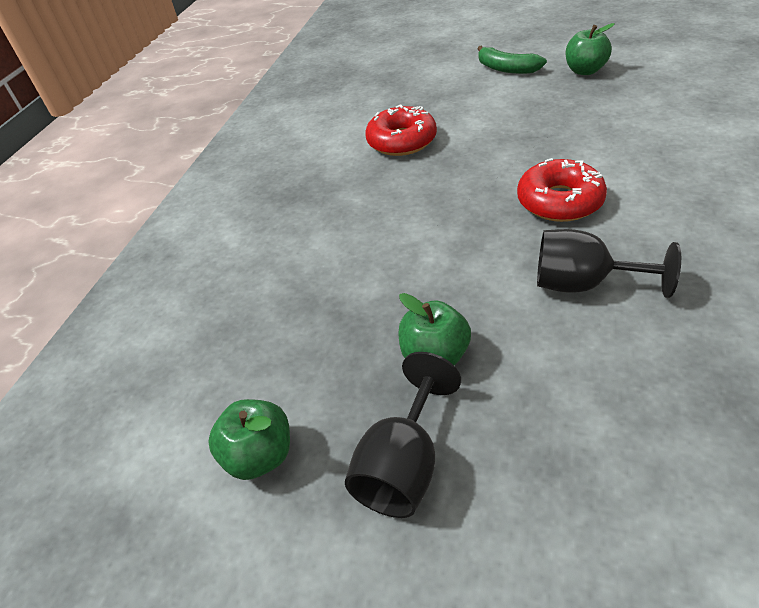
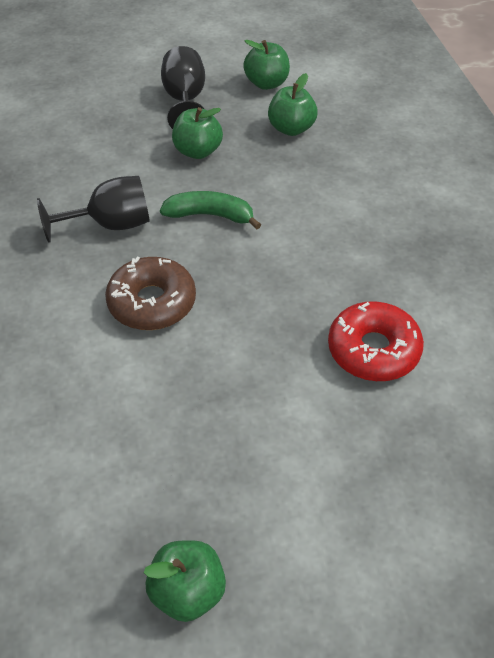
camera: 145 degrees right, 5 degrees up
green banana [477,45,547,74] -> green banana moved to [160,191,261,229]
red donut [517,158,607,222] -> brown donut [105,256,196,330]
none -> green apple [268,73,318,136]

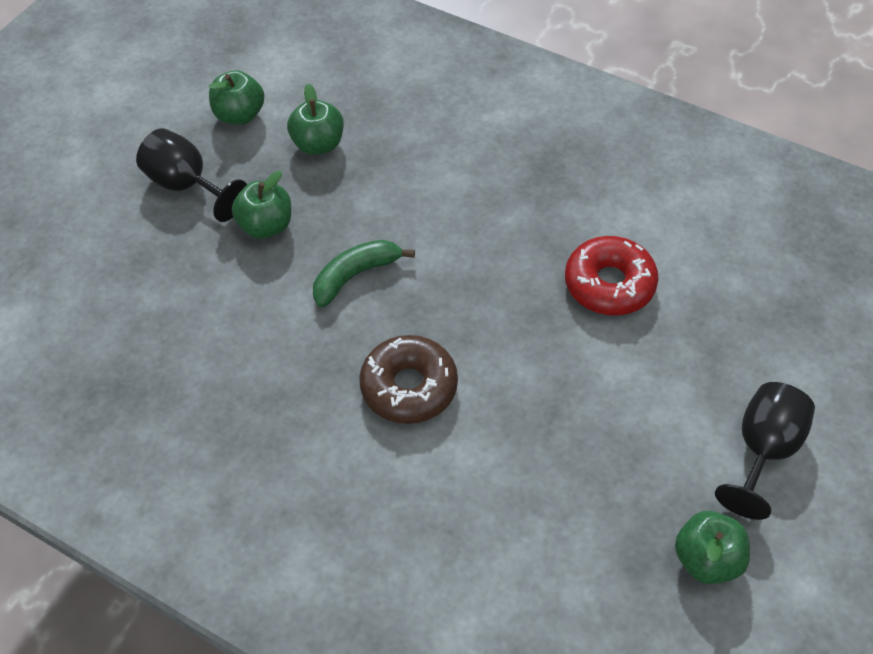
camera: 45 degrees left, 5 degrees up
black goblet [37,176,150,243] -> black goblet moved to [715,382,815,520]

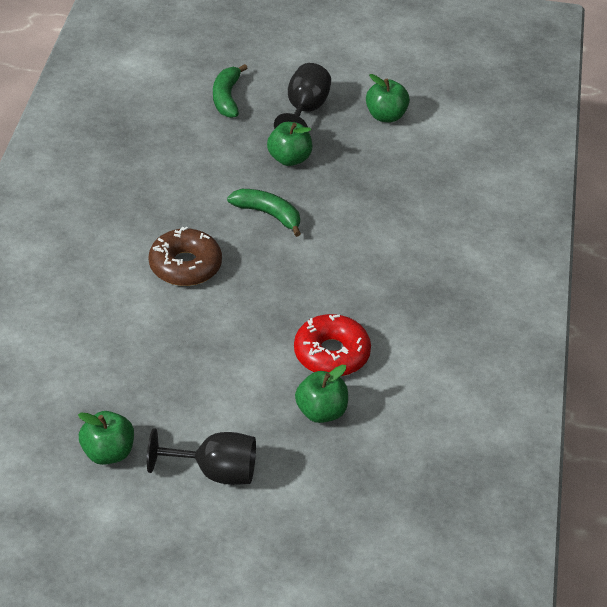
camera: 65 degrees right, 10 degrees down
green apple [287,83,344,155] -> green apple moved to [295,365,348,423]
none -> green banana [213,64,247,118]

